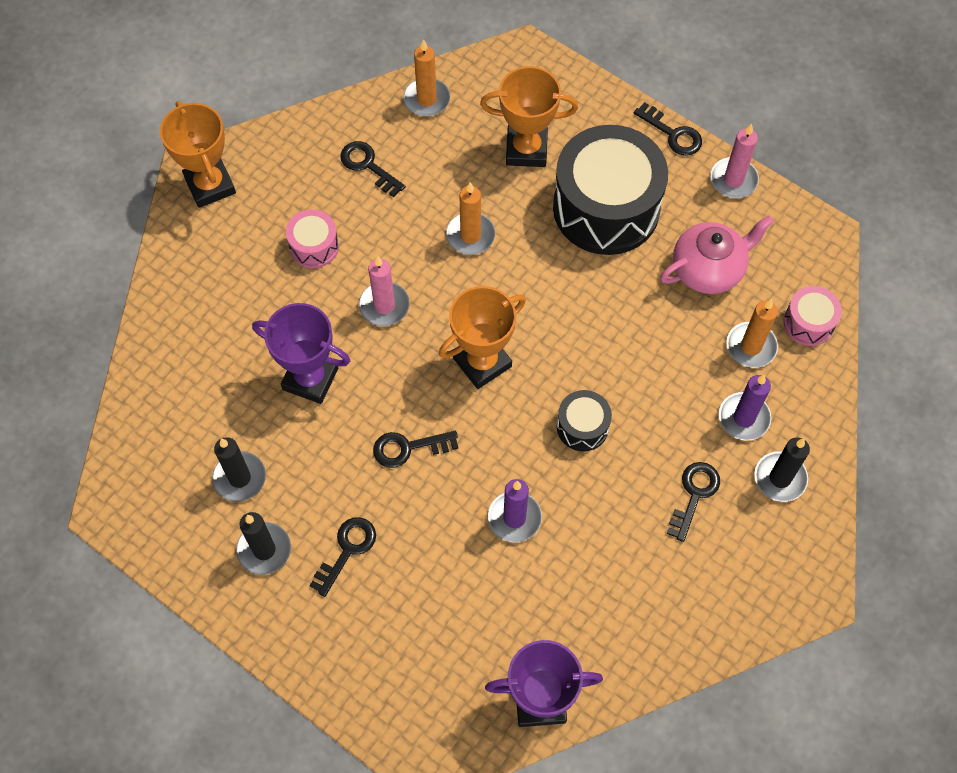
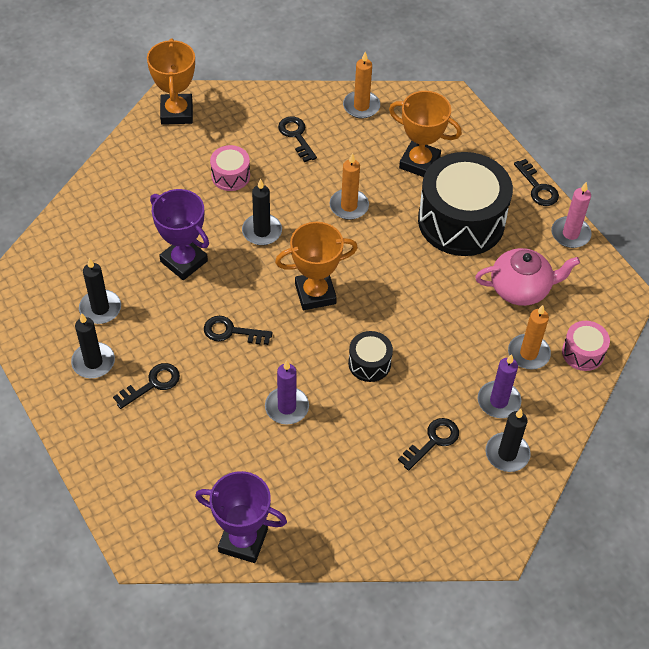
camera: 20 degrees right, 10 degrees down
pink candle [359,256,410,326] -> black candle [242,179,282,245]

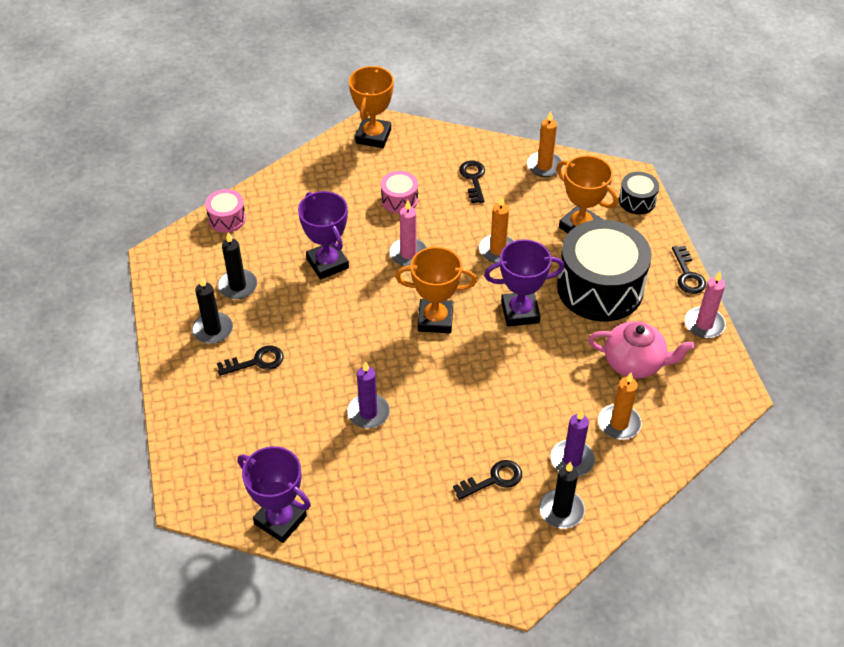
camera: 20 degrees right, 5 degrees down
black key [204,316,272,345] -> none
black candle [242,179,282,245] -> pink candle [389,200,427,266]
black drum [348,331,393,382] -> black drum moved to [619,172,659,214]
pink drum [562,321,610,371] -> pink drum moved to [205,189,246,233]
none -> purple trophy [484,239,565,327]

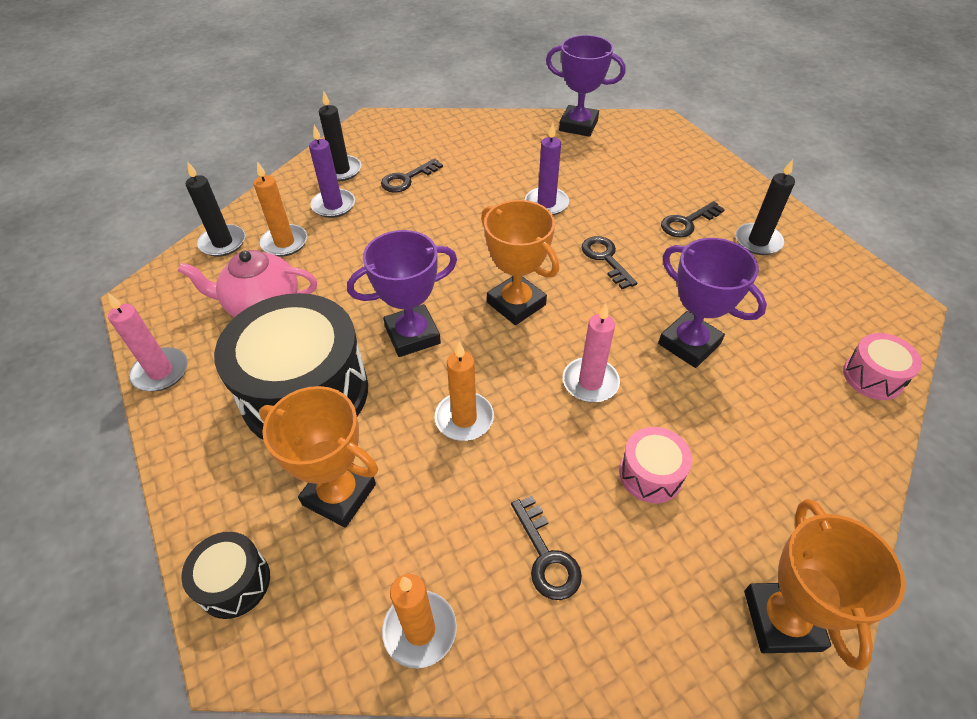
camera: 165 degrees right, 0 degrees up
black candle [218,232,257,299] -> black candle moved to [186,161,245,257]
orange trophy [395,247,477,333] -> orange trophy turned 60 degrees clockwise [481,200,559,325]
black key [672,246,706,294] -> black key moved to [581,236,637,289]

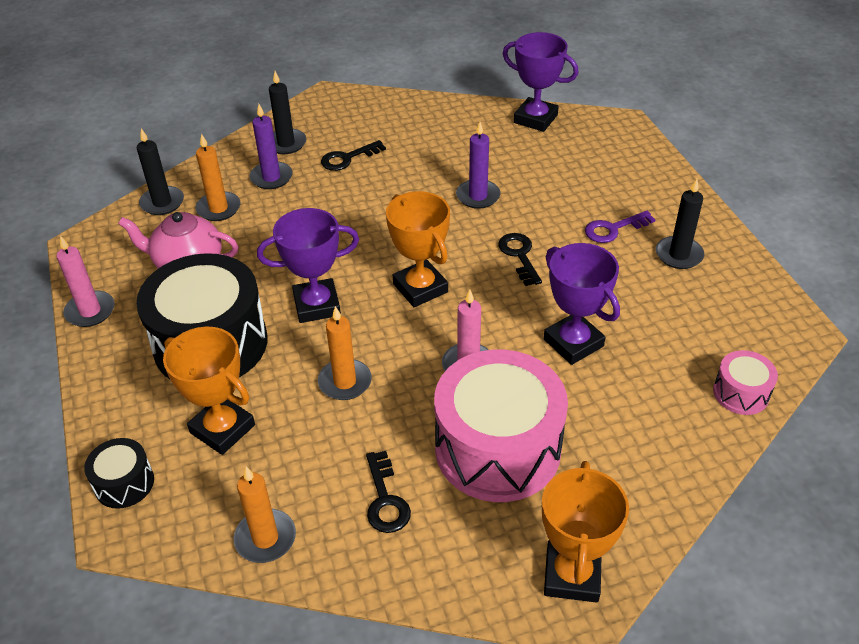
camera: 10 degrees right, 5 degrees down
pink drum [619,427,692,503] -> pink drum [434,349,568,502], size x2.20
black key [661,201,725,237] -> purple key [585,211,655,243]

